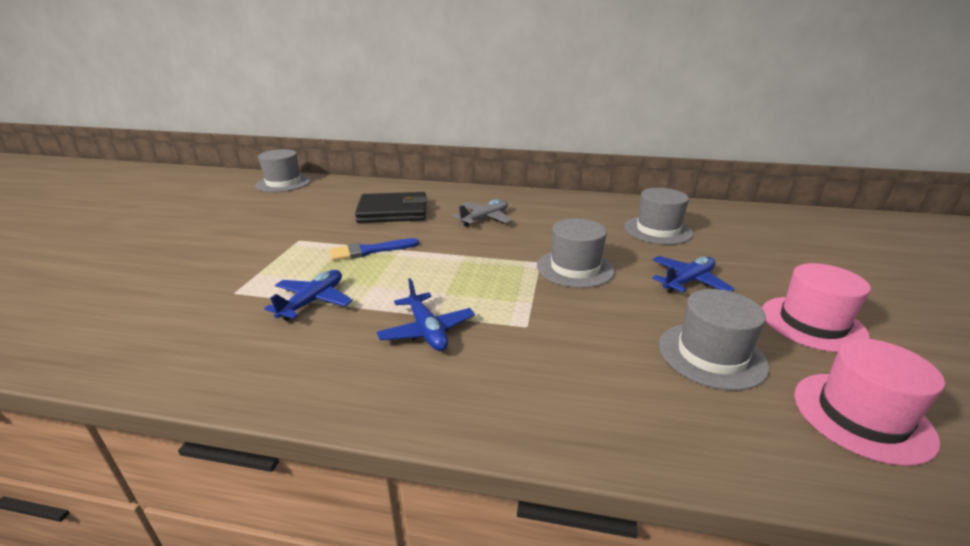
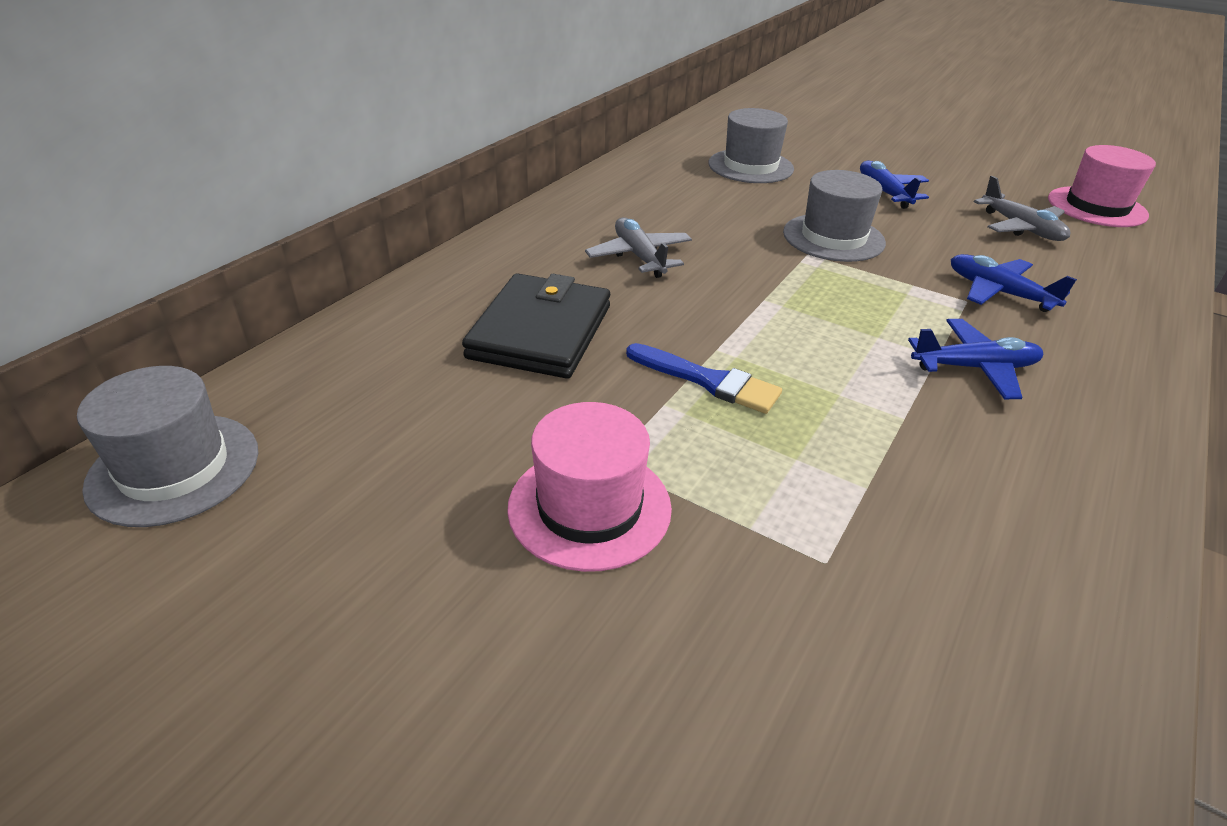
camera: 70 degrees left, 10 degrees up
blue plane [264,270,353,321] -> blue plane moved to [951,254,1077,312]
blue brush [330,238,419,261] -> blue brush turned 60 degrees counterclockwise [626,343,782,414]
grey hat [659,289,769,391] -> grey plane [974,176,1070,241]
pink hat [762,263,871,352] -> pink hat moved to [507,402,672,572]

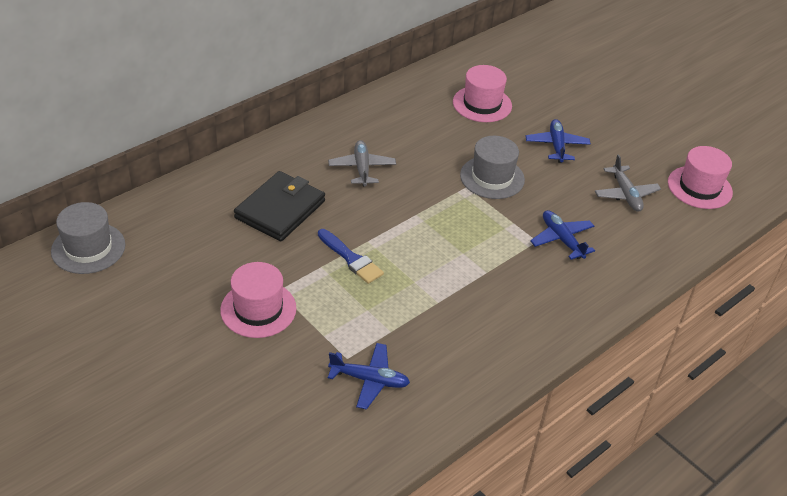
camera: 15 degrees right, 5 degrees up
grey hat [709,108,794,183] -> pink hat [453,65,512,122]
blue plane [908,319,1043,399] -> blue plane moved to [328,343,410,410]

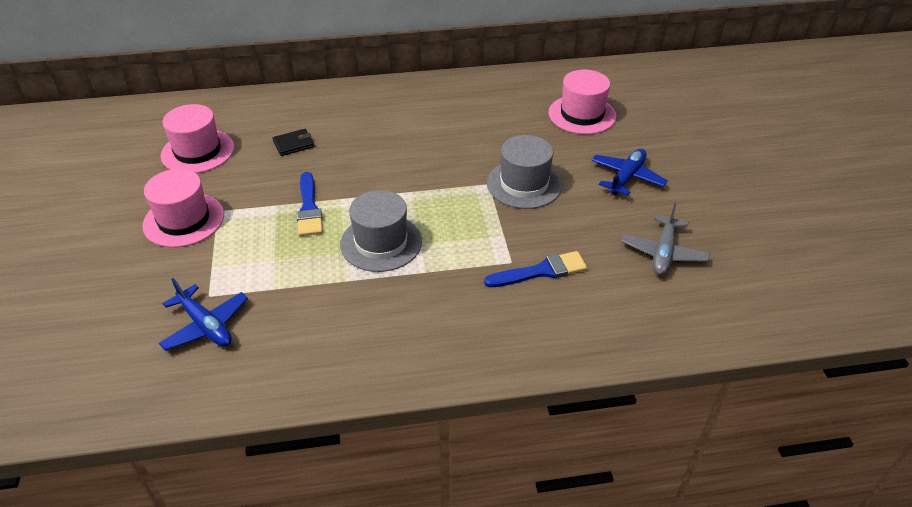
camera: 35 degrees right, 0 degrees up
grey hat [51,202,125,274] -> grey hat moved to [340,190,422,272]
black wallet [234,171,325,241] -> black wallet [272,129,314,156], size x0.45
grey plane [328,140,396,187] -> none
blue plane [530,210,595,260] -> blue brush [484,251,587,287]
pink hat [668,146,733,209] -> pink hat moved to [160,104,234,173]

